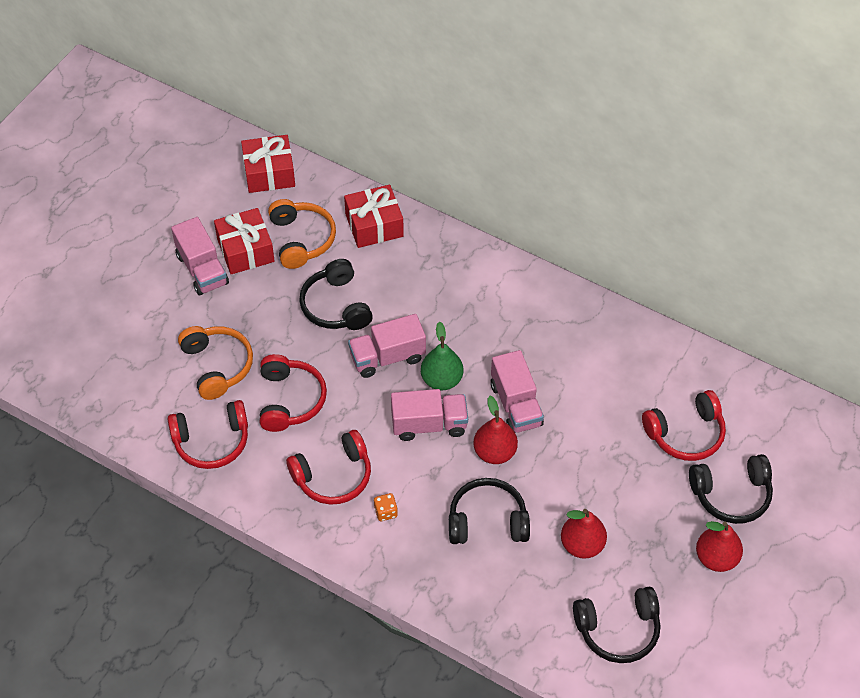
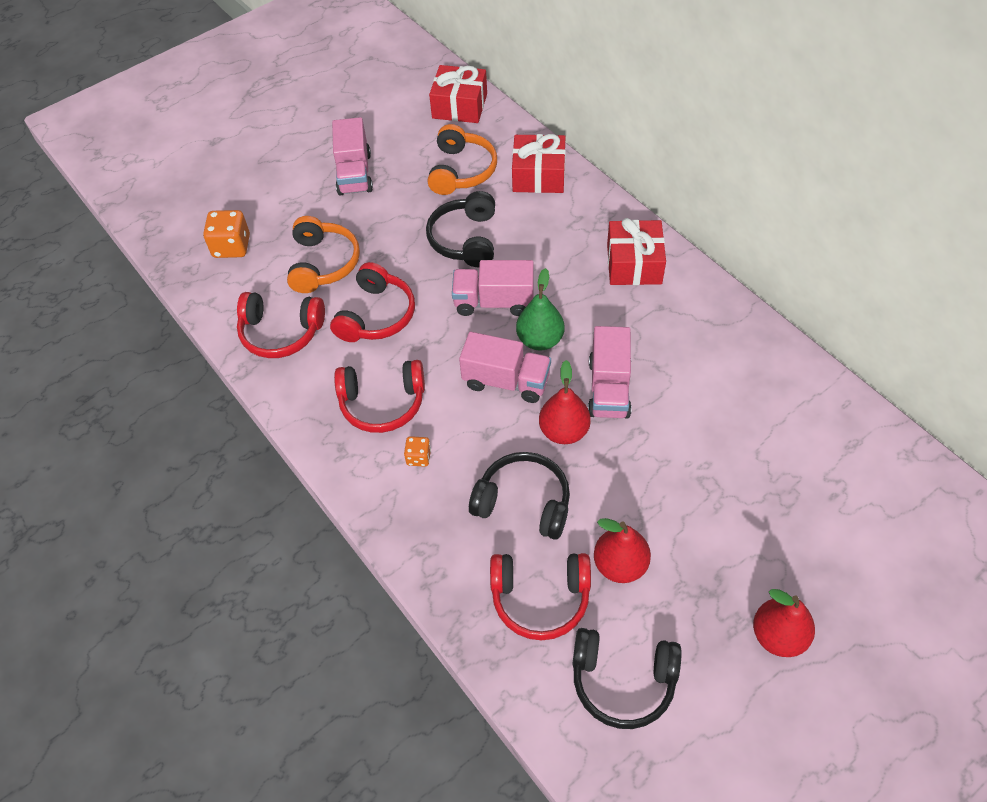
camera: 25 degrees right, 0 degrees up
red gift [214,208,275,274] -> red gift moved to [607,218,666,285]
red headphones [642,390,726,461] -> red headphones moved to [490,553,591,640]
black headphones [689,454,773,524] -> none
none -> orange dice [203,210,250,258]

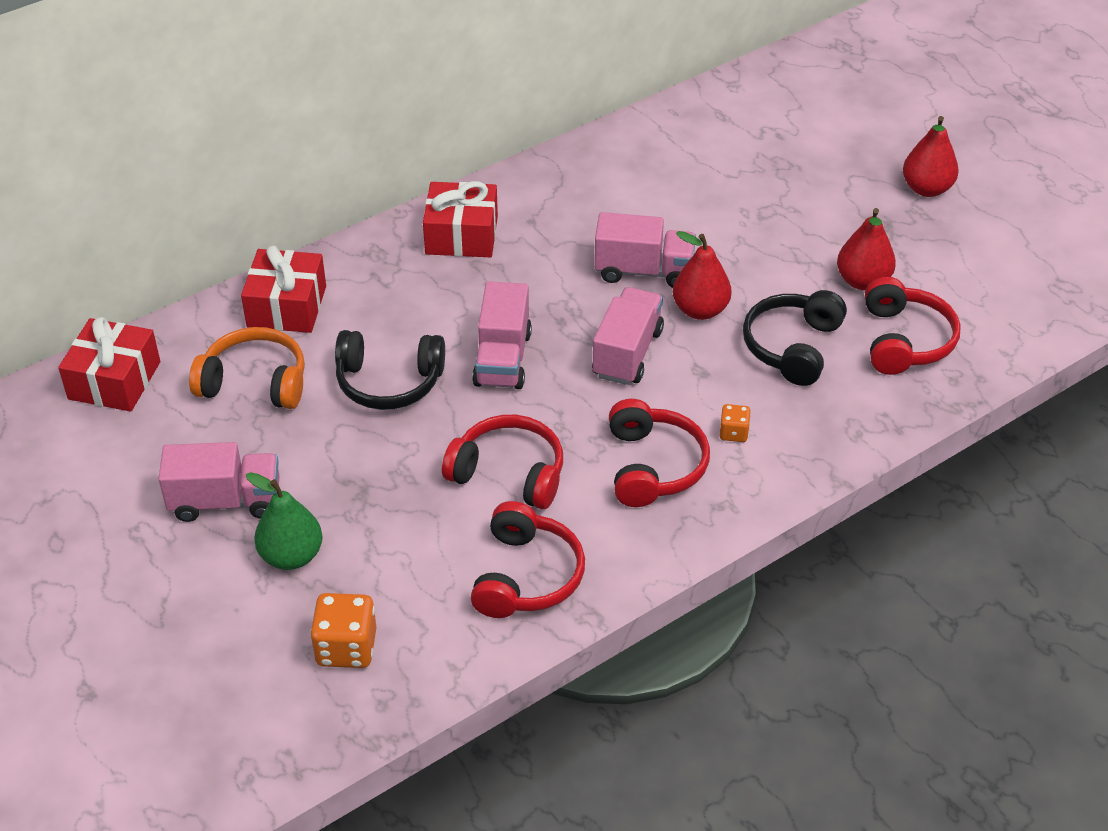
camera: 90 degrees left, 10 degrees down
orange headphones [287,216,360,293] -> none
green pear [516,268,564,351] -> green pear moved to [246,472,323,570]
black headphones [572,628,682,729] -> none

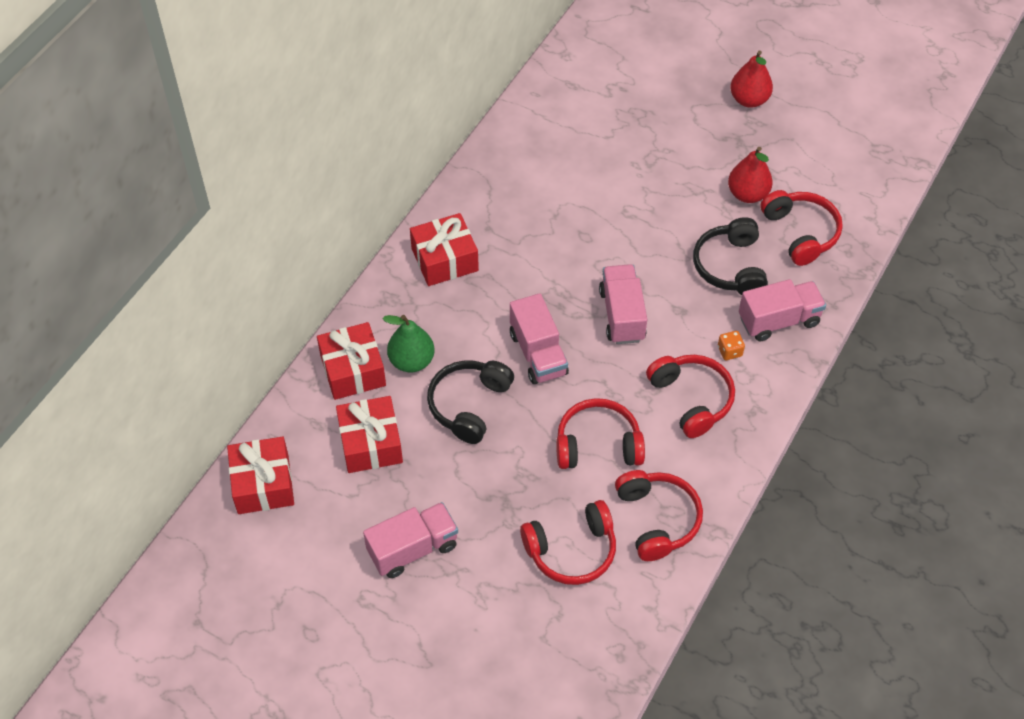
camera: 25 degrees left, 10 degrees up
orange headphones [189,327,305,409] -> red gift [336,396,403,473]
green pear [246,472,323,570] -> green pear moved to [383,315,435,373]
orange dice [310,593,377,668] -> none
black headphones [335,330,445,410] -> black headphones turned 135 degrees clockwise [427,360,514,444]
pink truck [594,212,696,288] -> pink truck moved to [739,279,826,341]
red pear [673,231,732,320] -> none
none -> red headphones [520,500,616,585]

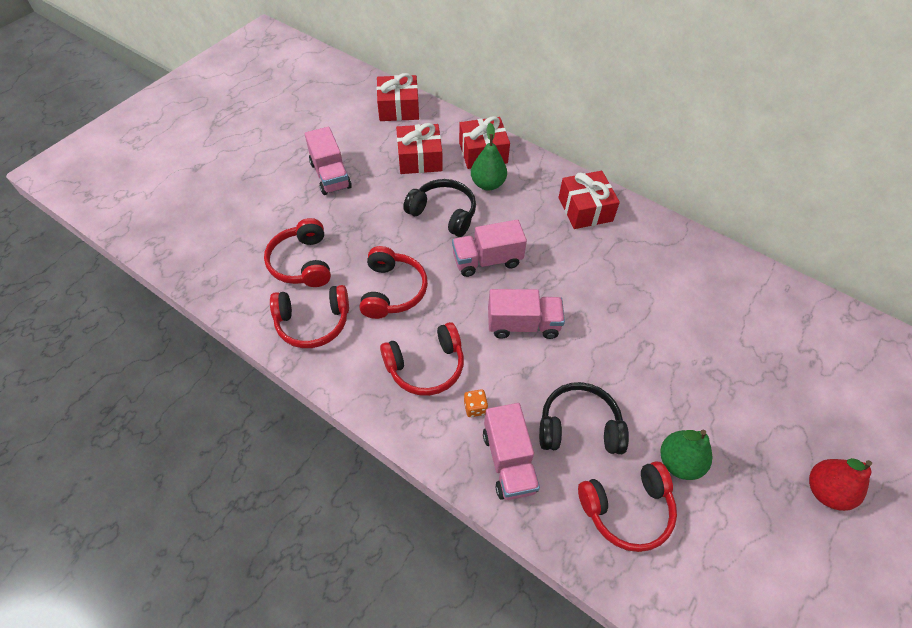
camera: 95 degrees right, 0 degrees up
red pear [728,147,773,203] -> green pear [660,430,712,480]

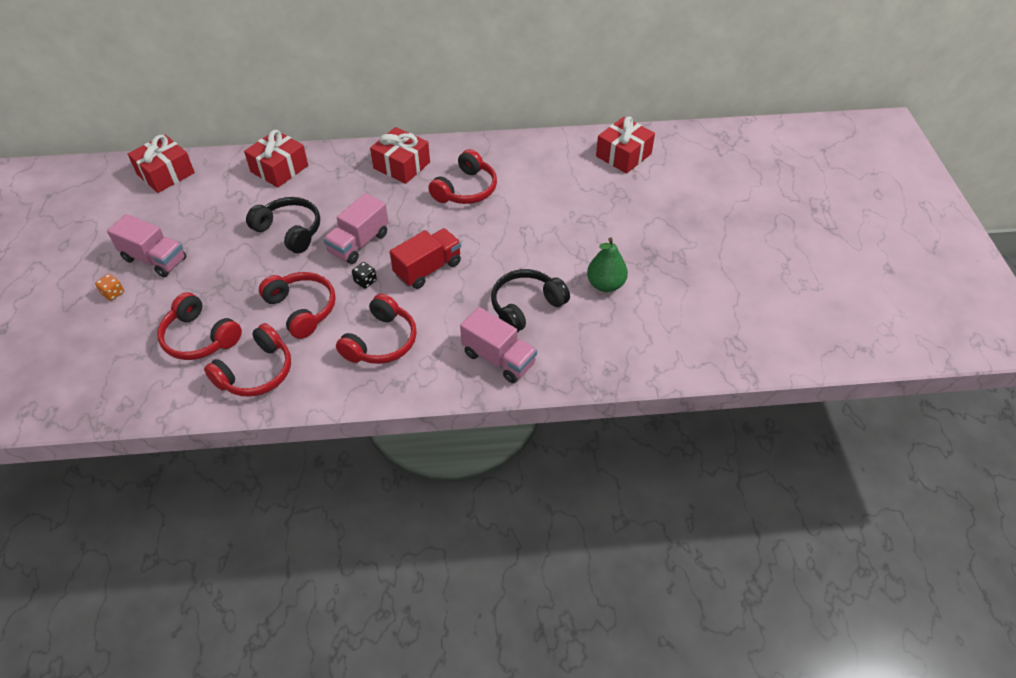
camera: 40 degrees left, 5 degrees down
red gift [396,123,443,174] -> red gift moved to [596,116,655,174]
black headphones [403,179,476,237] -> black headphones turned 45 degrees clockwise [246,197,320,253]
orange dice [464,389,488,417] -> orange dice moved to [95,274,124,301]
green pear [471,123,507,191] -> none
pink truck [488,289,565,339] -> red truck [390,228,461,289]
red headphones [578,461,677,552] -> red headphones moved to [428,149,497,204]
red pear [809,458,872,511] -> none
none -> black dice [352,262,377,289]

